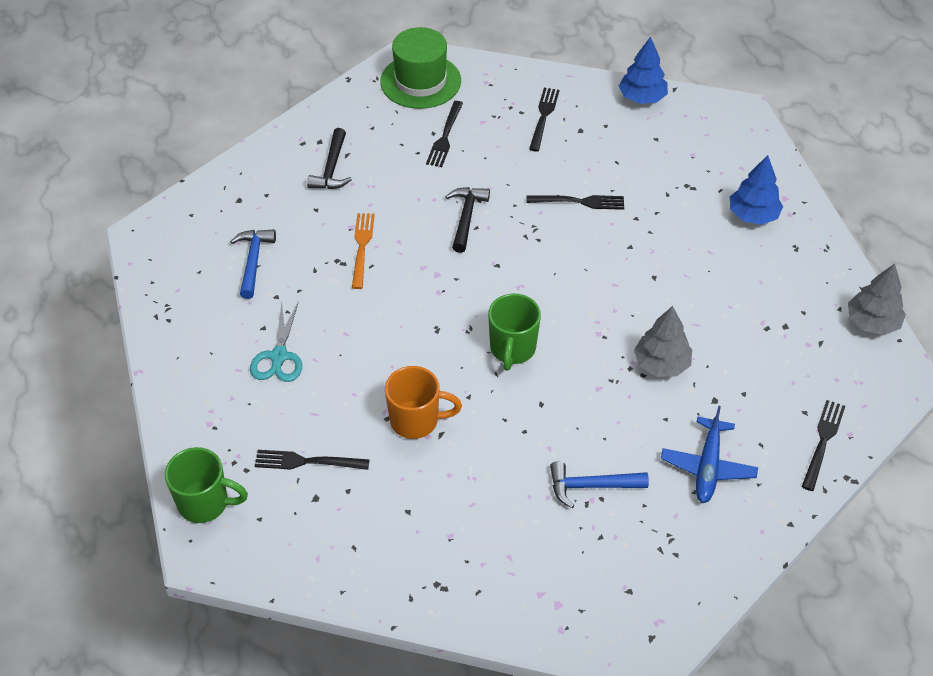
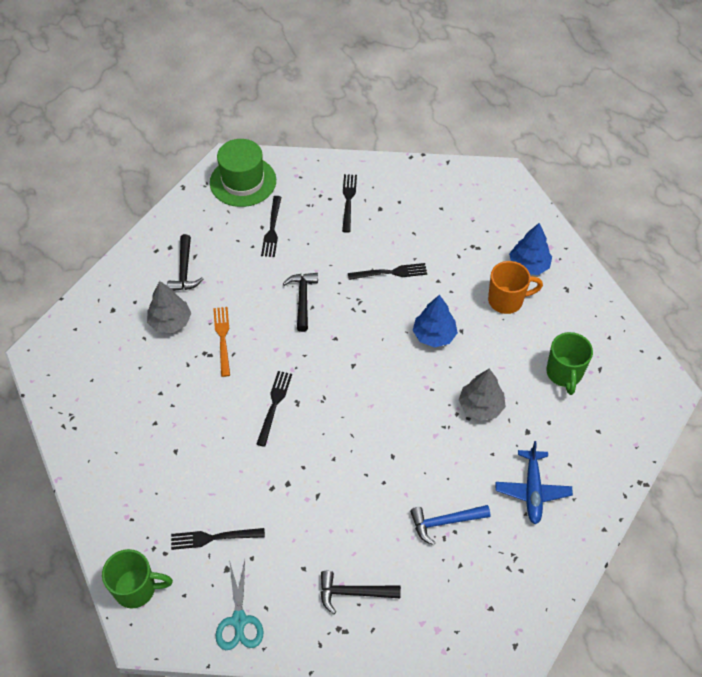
camera: 10 degrees left, 5 degrees up
blue hammer [230,229,276,299] -> none
turquoise scissors [250,301,302,382] -> turquoise scissors moved to [216,560,263,650]
orange mug [385,366,462,439] -> orange mug moved to [488,261,543,314]
green mug [488,293,541,371] -> green mug moved to [547,332,593,395]
blue tree [619,36,668,104] -> blue tree moved to [413,295,458,348]
black fork [802,400,845,491] -> black fork moved to [256,371,292,447]
grey tree [848,264,906,335] -> grey tree moved to [147,281,191,333]
none -> black hammer [321,571,401,614]

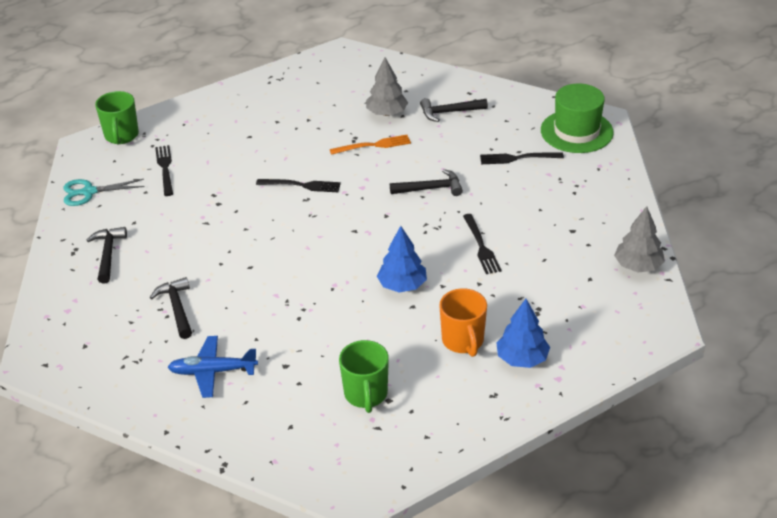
camera: 85 degrees right, 15 degrees down
black fork [342,174,357,233] -> none
blue hammer [410,505,491,545] -> black hammer [150,277,192,339]
grey tree [459,369,506,421] -> grey tree moved to [614,206,665,272]
green mug [547,332,593,395] -> green mug turned 90 degrees counterclockwise [339,340,389,413]

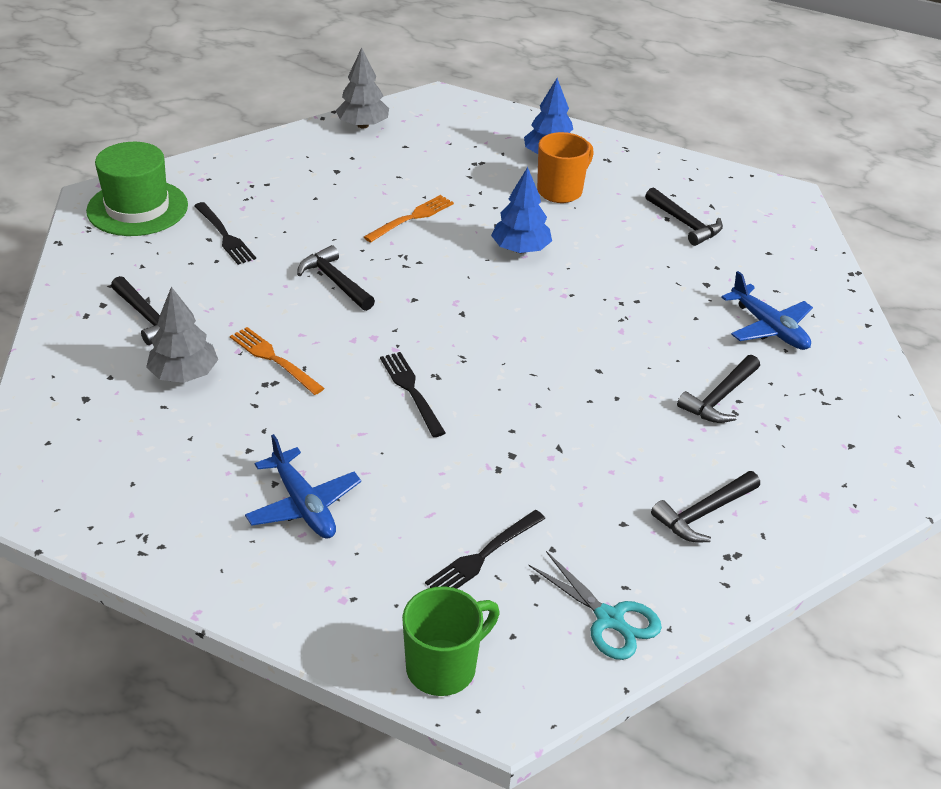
camera: 125 degrees left, 0 degrees up
green mug [339,340,389,413] -> black hammer [645,187,723,246]
black fork [463,214,501,274] -> orange fork [364,195,454,243]
none -> blue plane [245,434,361,538]

